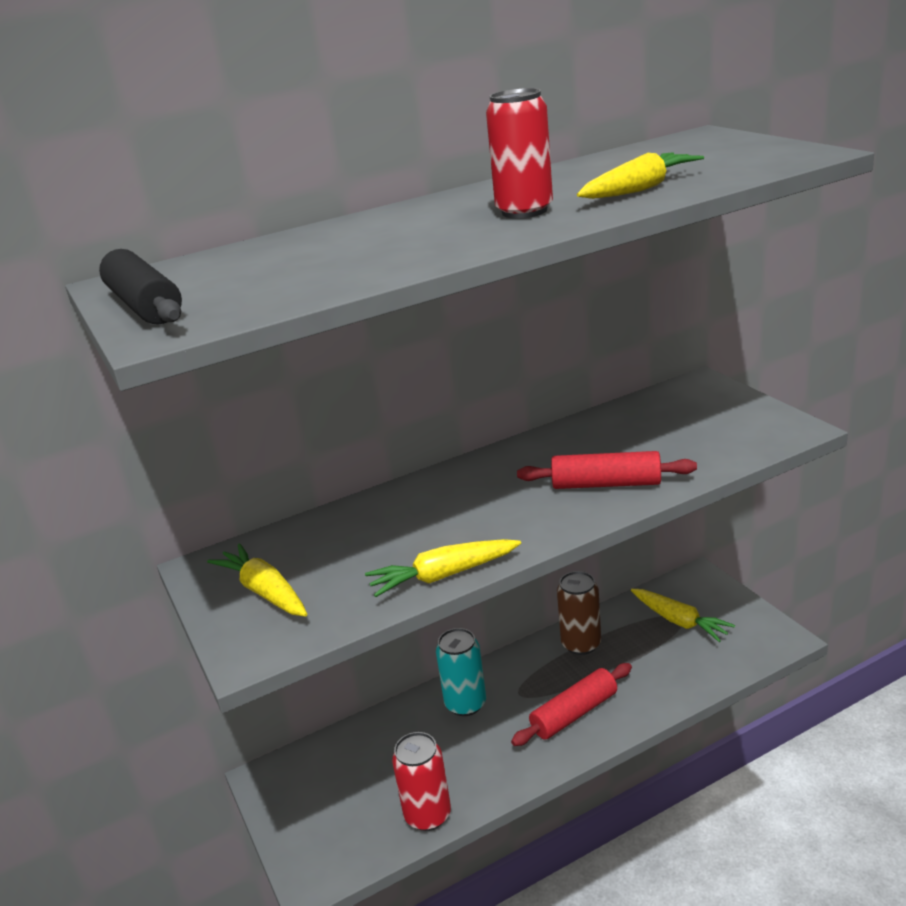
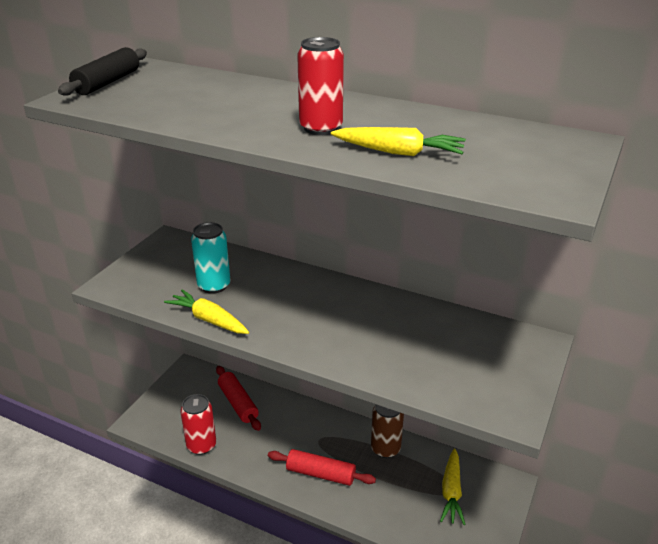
camera: 50 degrees right, 5 degrees up
yellow carrot [207,543,307,617] -> none
turquoise can [436,628,486,716] -> turquoise can moved to [191,222,231,294]
red rolling pin [517,451,697,489] -> red rolling pin moved to [216,366,261,431]

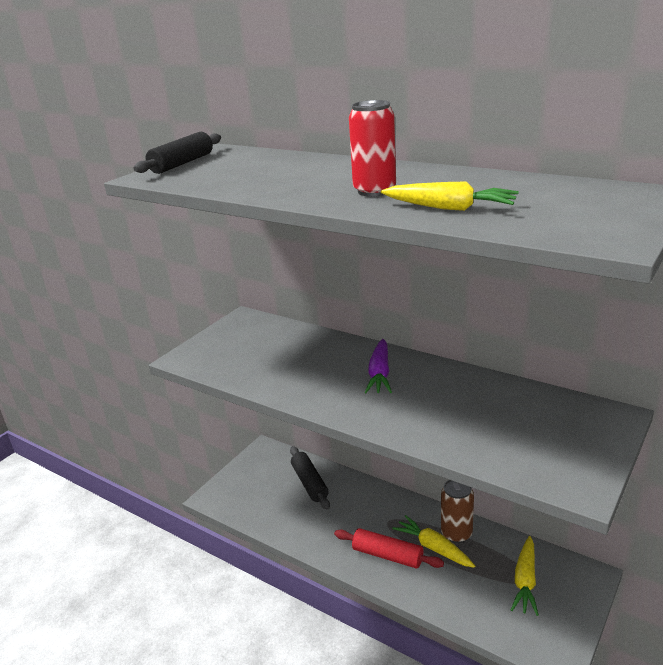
camera: 10 degrees right, 5 degrees down
yellow carrot [164,289,249,334] -> yellow carrot moved to [392,515,475,568]
red can [180,394,216,455] -> none
turquoise can [191,222,231,294] -> none
red rolling pin [216,366,261,431] -> black rolling pin [290,446,330,510]
none -> purple carrot [365,339,392,393]

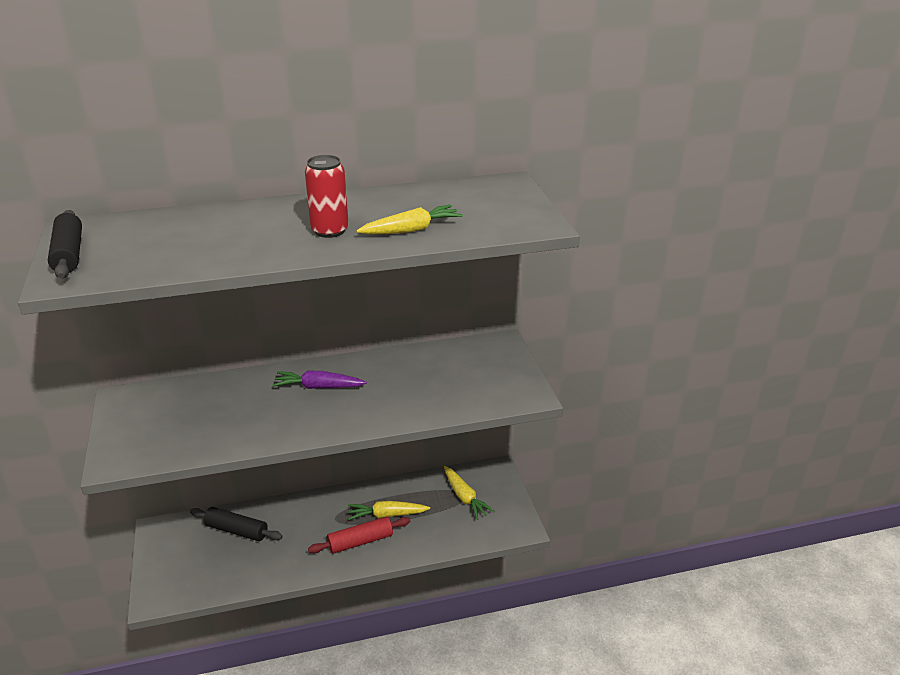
camera: 50 degrees left, 5 degrees up
purple carrot [365,339,392,393] -> purple carrot turned 135 degrees clockwise [272,371,367,389]
brown can [441,480,474,543] -> none

